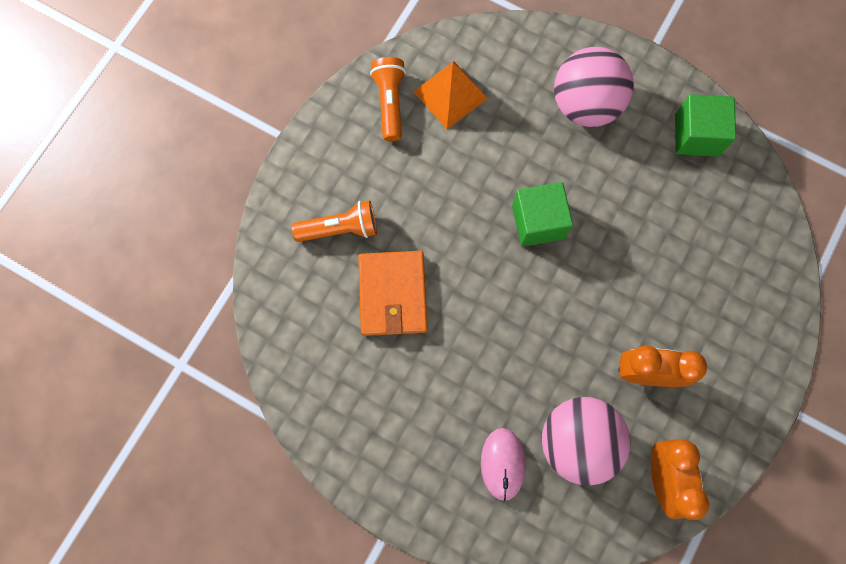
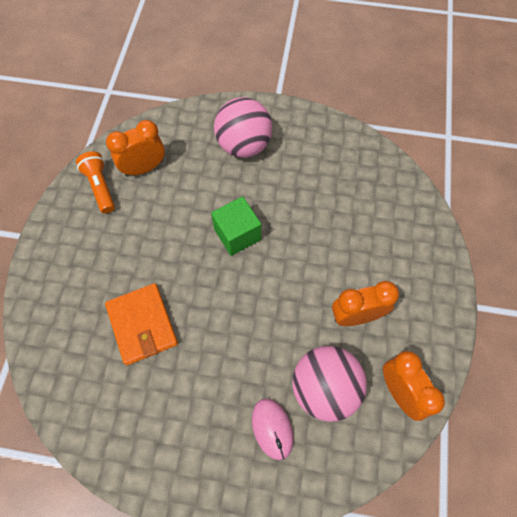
camera: 20 degrees left, 10 degrees down
orange flashlight [292,201,377,242] -> none
orange pyramid [413,61,488,129] -> orange clock [106,120,165,177]
green cube [675,94,736,157] -> none

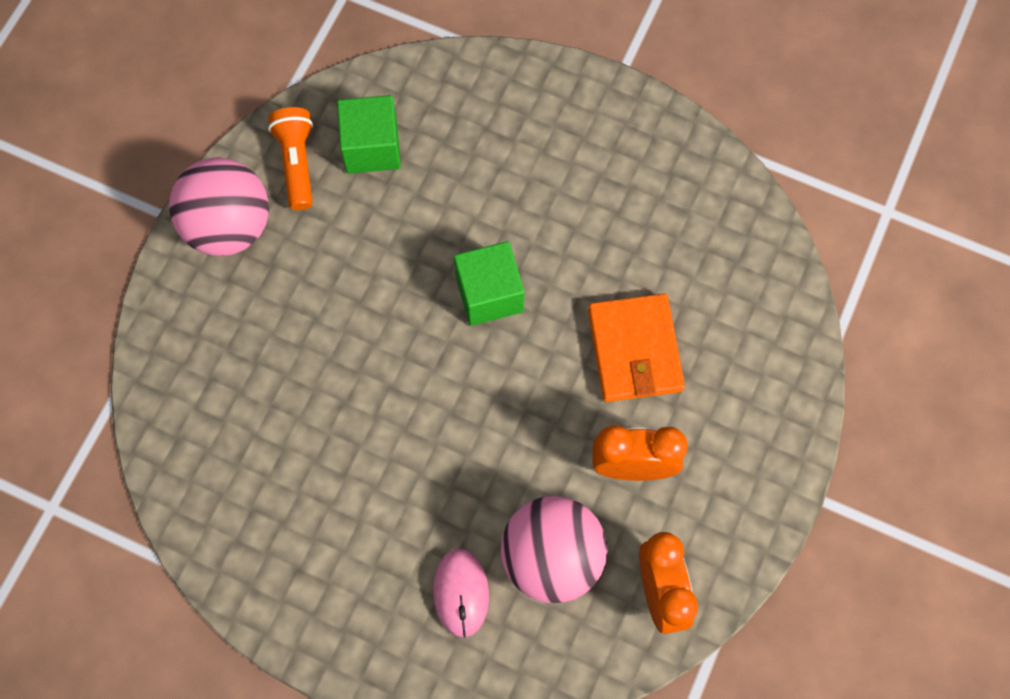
camera: 15 degrees right, 5 degrees up
orange wallet [105,283,178,365] -> orange wallet moved to [588,293,685,402]
orange clock [106,120,165,177] -> green cube [337,95,401,174]
pink ball [214,97,272,158] -> pink ball moved to [169,158,269,256]

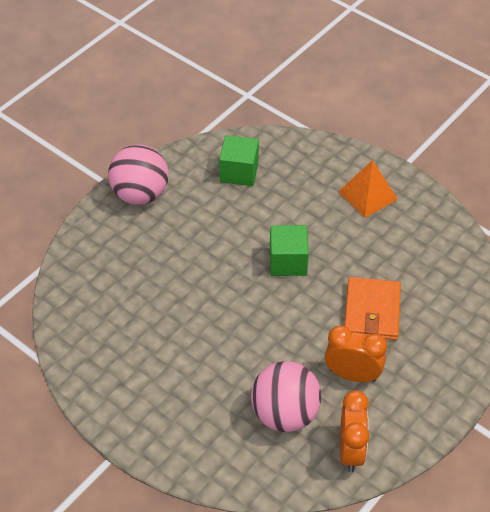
camera: 15 degrees right, 20 degrees down
orange flashlight [268,107,313,210] -> none
pink mouse [433,549,489,638] -> none
none -> orange pyramid [338,160,398,218]

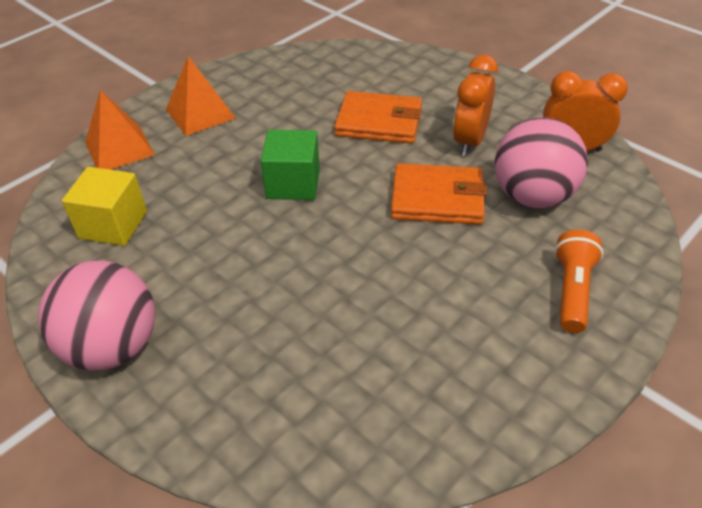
camera: 85 degrees left, 5 degrees down
green cube [219,135,259,186] -> yellow cube [62,167,147,246]
none -> orange pyramid [85,90,155,170]
none -> orange wallet [391,163,487,225]
none -> orange flashlight [554,230,603,333]

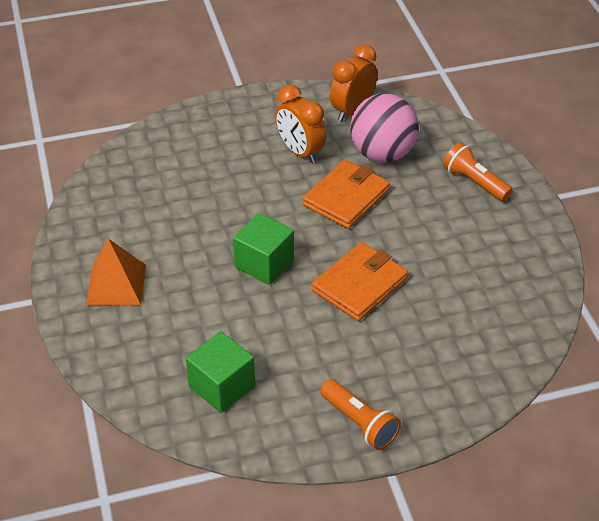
camera: 60 degrees left, 0 degrees up
pink ball [38,261,155,370] -> orange flashlight [320,379,401,450]
yellow cube [62,167,147,246] -> green cube [186,331,255,413]
orange pyramid [85,90,155,170] -> none
orange wallet [334,91,422,144] -> orange wallet moved to [312,242,408,321]

